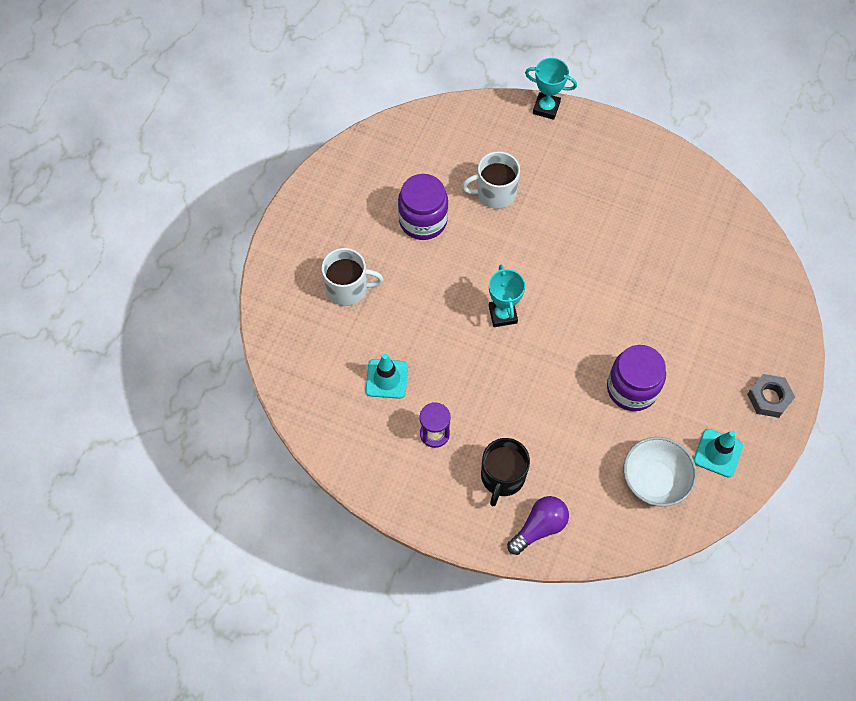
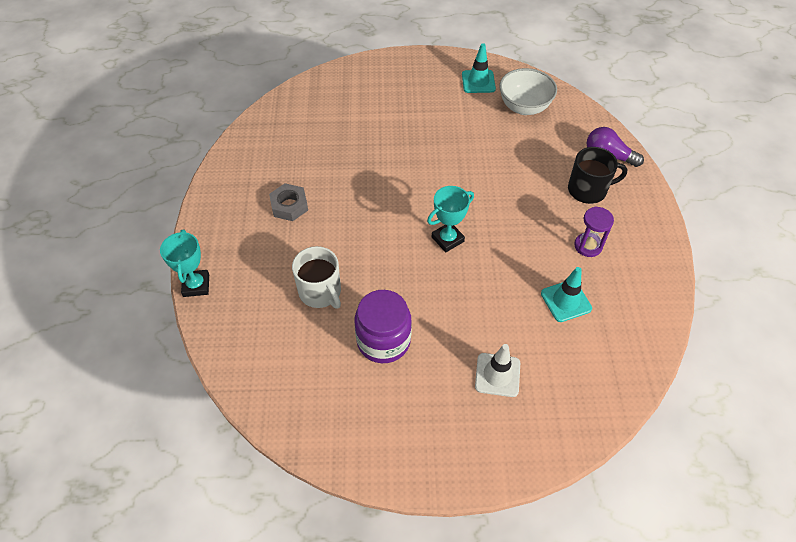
camera: 115 degrees left, 10 degrees down
white mug [322,248,383,306] -> white traffic cone [475,344,520,397]
purple jar [607,345,666,411] -> none
grey nut [747,374,795,418] -> grey nut moved to [269,183,308,221]

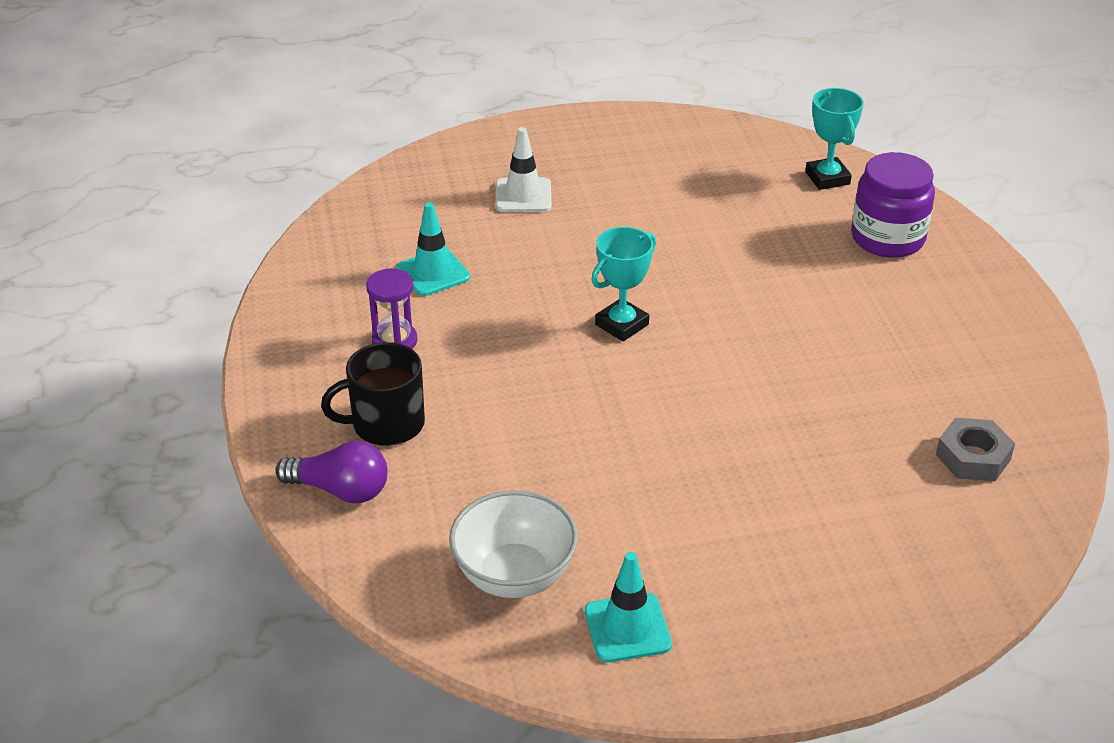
camera: 170 degrees right, 15 degrees down
turquoise trophy [160,229,209,297] -> turquoise trophy moved to [805,88,864,190]
grey nut [269,183,308,221] -> grey nut moved to [936,418,1015,481]
white mug [292,246,341,308] -> none
purple jar [355,290,412,363] -> purple jar moved to [851,152,935,258]

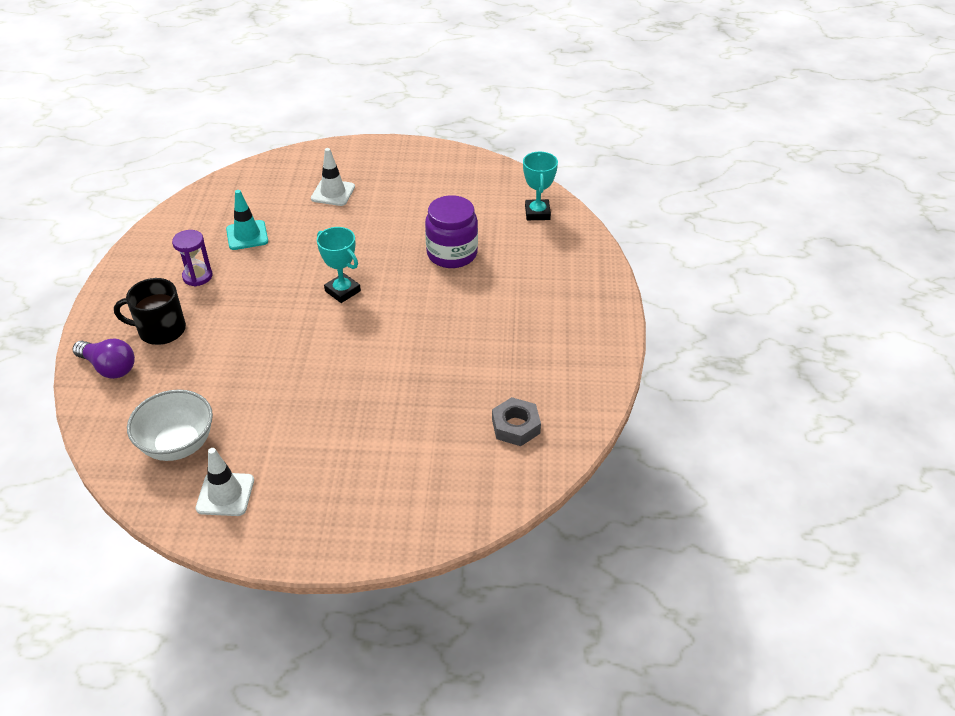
camera: 15 degrees right, 5 degrees up
turquoise traffic cone [585,552,672,662] -> white traffic cone [196,448,254,516]
turquoise trophy [591,227,656,341] -> turquoise trophy turned 75 degrees clockwise [317,227,361,303]
purple jar [851,152,935,258] -> purple jar moved to [425,195,478,268]

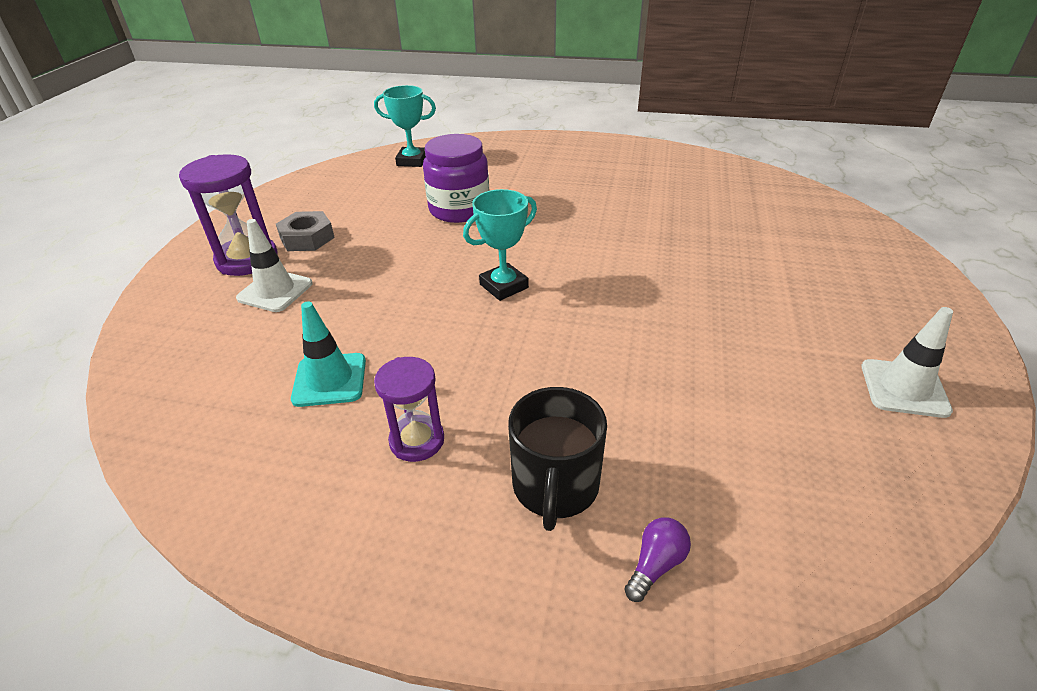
camera: 80 degrees left, 5 degrees down
purple light bulb [73,339,135,379] -> purple light bulb [624,517,691,602], size x0.58
white bowl [127,389,213,461] -> none
grey nut [492,397,541,446] -> grey nut moved to [276,211,335,251]
none -> purple hourglass [179,154,278,276]

